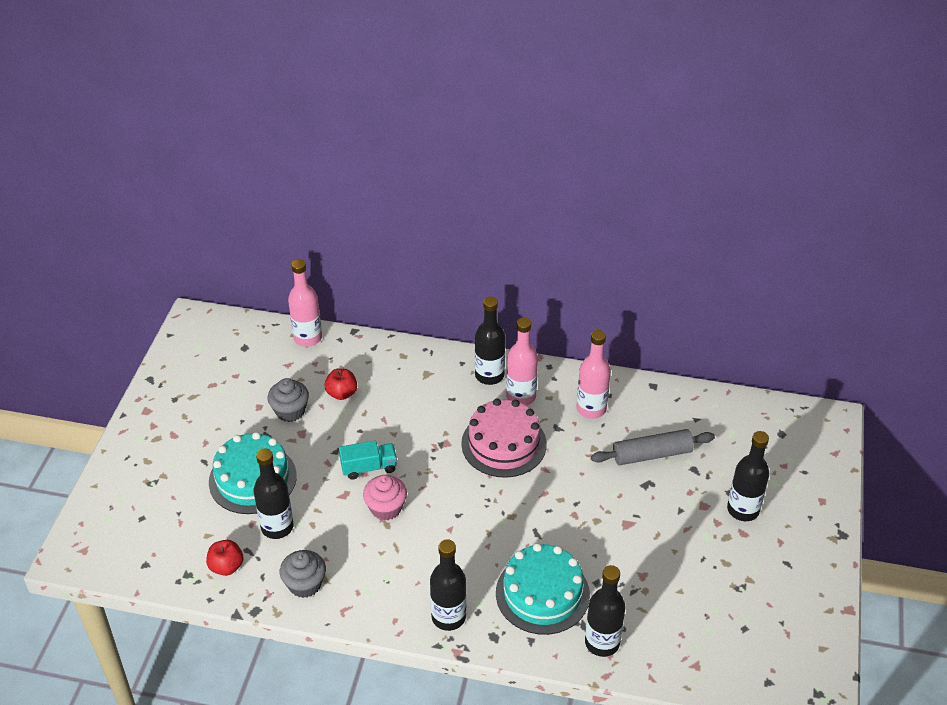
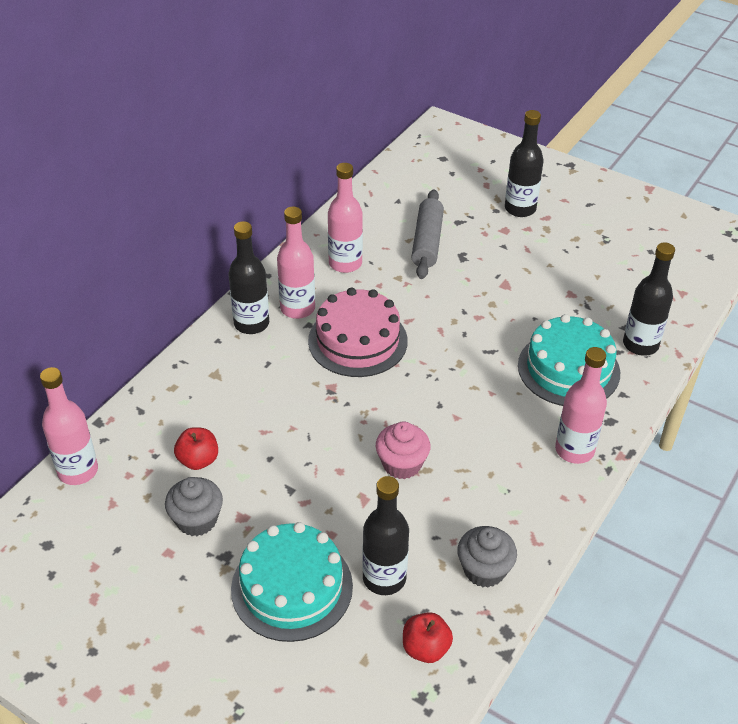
camera: 70 degrees left, 0 degrees up
turquoise truck [339,441,397,480] -> none
black bottle [430,539,466,631] -> pink bottle [555,347,607,464]

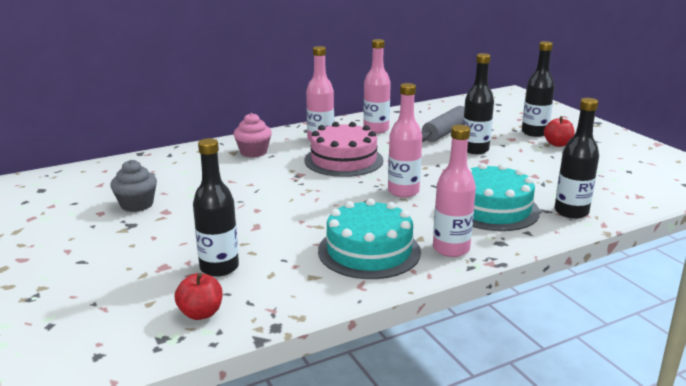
camera: 30 degrees right, 20 degrees down
pink bottle [40,367,98,485] -> pink bottle moved to [388,83,422,198]
red apple [174,427,218,470] -> red apple moved to [544,116,575,147]
black bottle [228,221,269,334] -> black bottle moved to [463,53,494,154]
turquoise cake [231,522,353,642] -> turquoise cake moved to [318,198,421,279]
pink cupcake [376,422,430,479] -> pink cupcake moved to [234,113,272,158]
grey cupcake [457,526,517,588] -> none

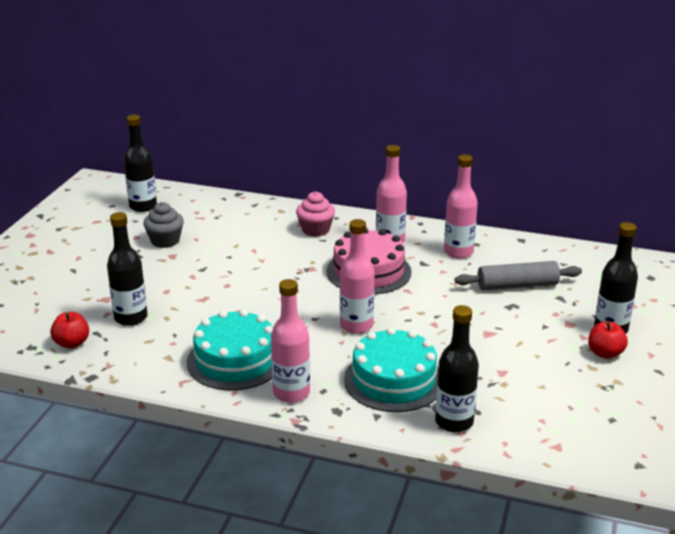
camera: 45 degrees right, 5 degrees up
black bottle [463,53,494,154] -> black bottle moved to [124,115,157,212]

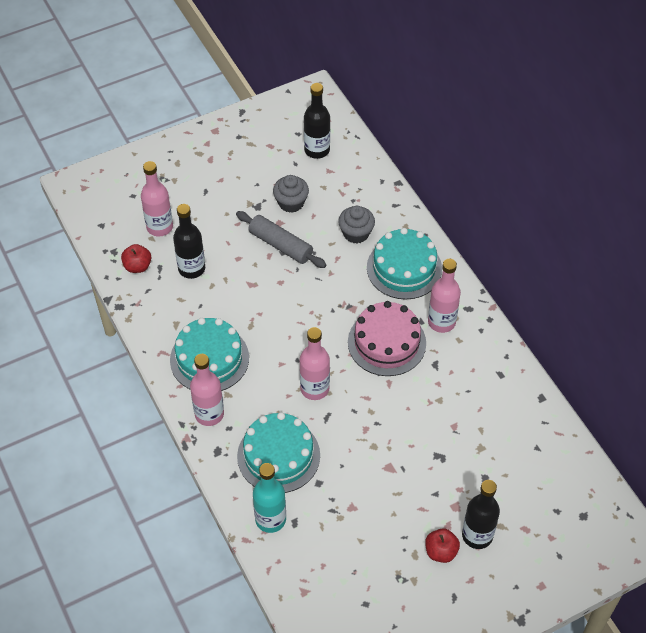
camera: 45 degrees right, 25 degrees up
pink cupcake [296,192,335,237] -> turquoise cake [367,228,442,300]
black bottle [435,305,479,433] -> turquoise bottle [253,463,286,533]
pink bottle [444,154,478,259] -> pink bottle moved to [141,161,173,237]
grey rolling pin [455,261,582,290] -> grey rolling pin moved to [236,211,327,268]
none -> grey cupcake [338,206,375,244]

